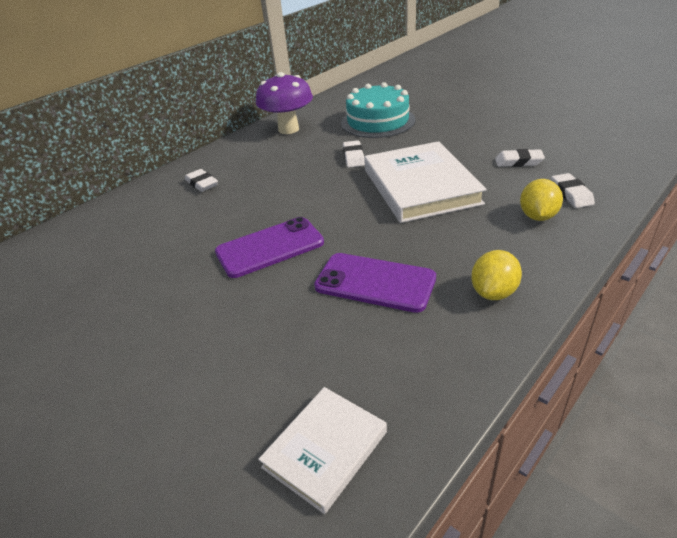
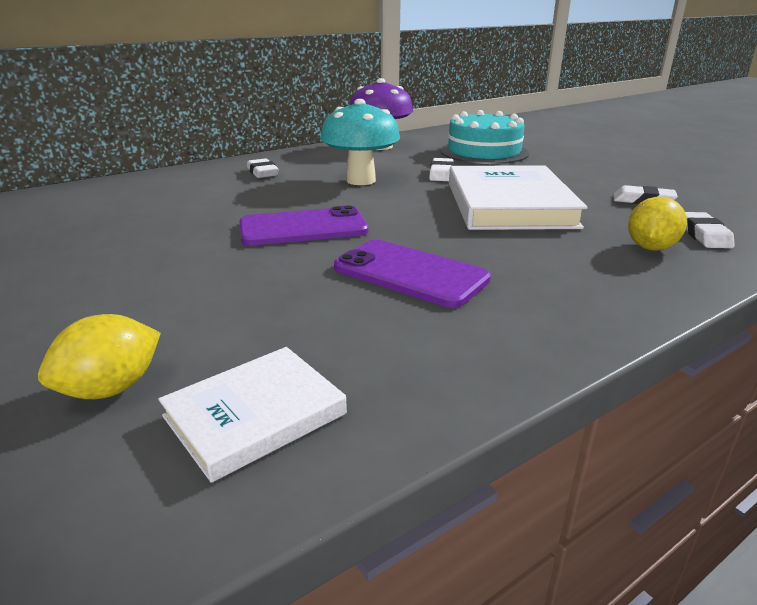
camera: 10 degrees right, 10 degrees down
yellow lemon [471,250,522,300] -> yellow lemon moved to [38,314,161,399]
none -> turquoise mushroom [320,99,400,185]

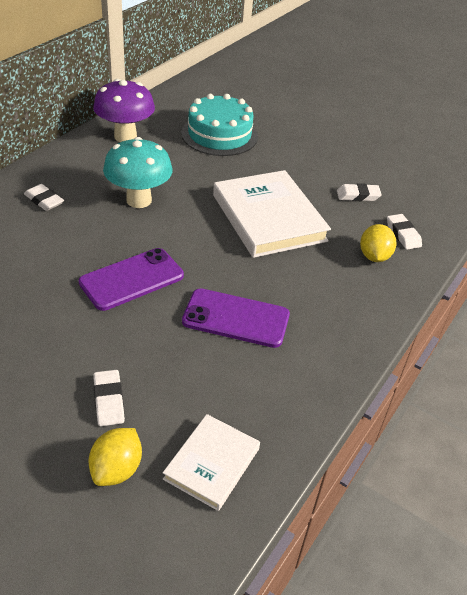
camera: 25 degrees left, 15 degrees up
white eraser [429,158,454,181] -> white eraser moved to [93,370,125,426]

